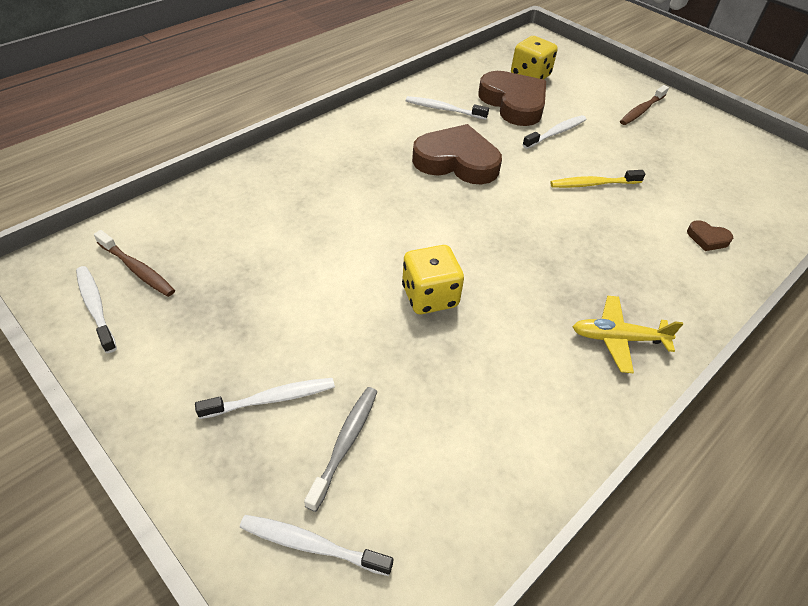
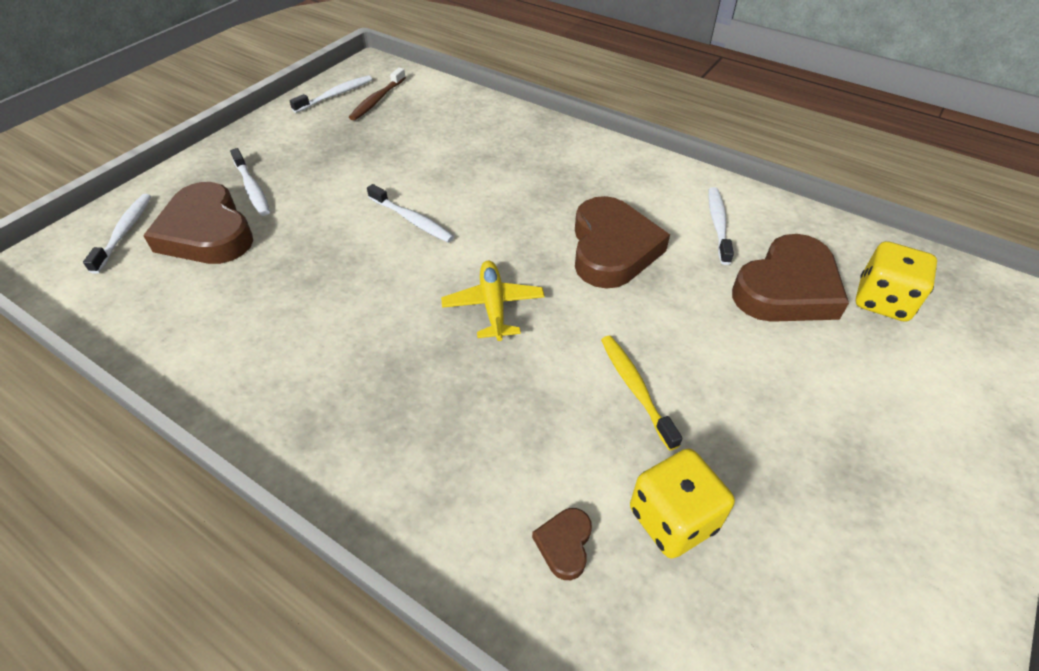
camera: 80 degrees right, 0 degrees up
grey toothbrush [304,387,377,512] -> brown heart [143,182,253,264]
yellow dice [402,245,464,314] -> yellow dice moved to [630,449,735,559]
white toothbrush [522,115,586,149] -> white toothbrush moved to [367,184,454,243]
yellow plane [573,296,683,373] -> yellow plane moved to [441,261,545,341]
brown toothbrush [620,85,669,125] -> none

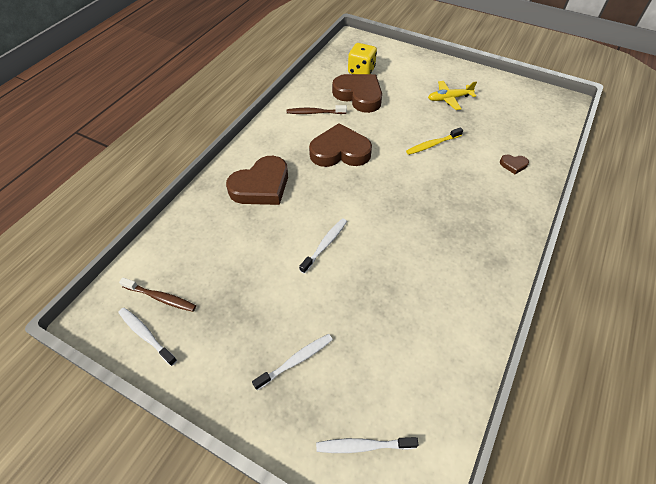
camera: 95 degrees left, 5 degrees up
brown heart [143,182,253,264] -> brown heart moved to [226,156,288,205]
yellow plane [441,261,545,341] -> yellow plane moved to [428,81,477,110]
yellow dice [630,449,735,559] -> none
white toothbrush [708,187,734,265] -> brown toothbrush [287,105,347,114]

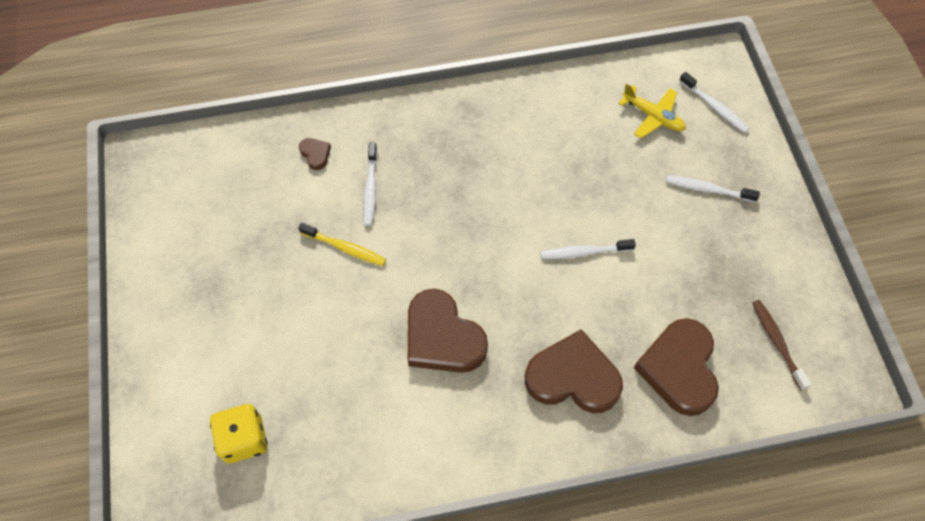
camera: 130 degrees left, 10 degrees up
white toothbrush [118,308,177,366] -> white toothbrush moved to [363,143,377,226]
brown toothbrush [287,105,347,114] -> none
brown heart [332,74,382,113] -> brown heart moved to [634,318,719,416]
yellow plane [428,81,477,110] -> yellow plane moved to [618,83,686,138]

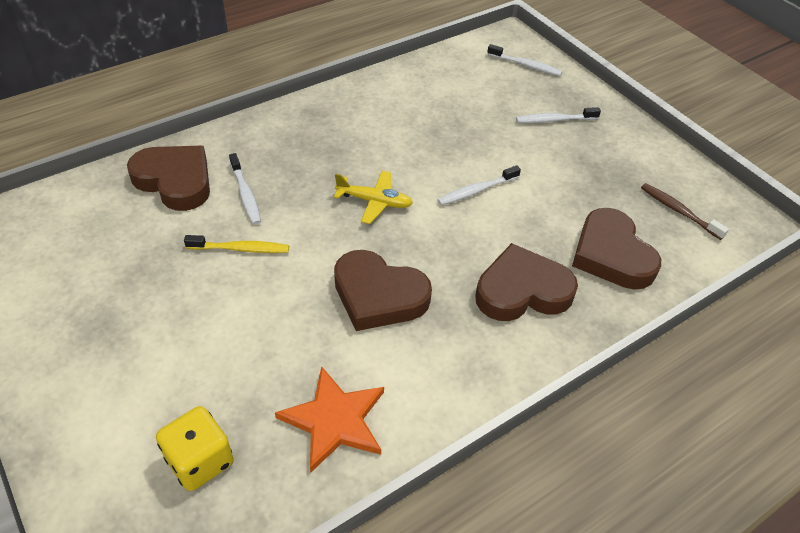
camera: 25 degrees left, 15 degrees down
brown heart [299,138,331,170] -> brown heart [127,146,210,211], size x2.33
yellow plane [618,83,686,138] -> yellow plane moved to [334,171,413,224]
none -> orange star [275,366,384,472]

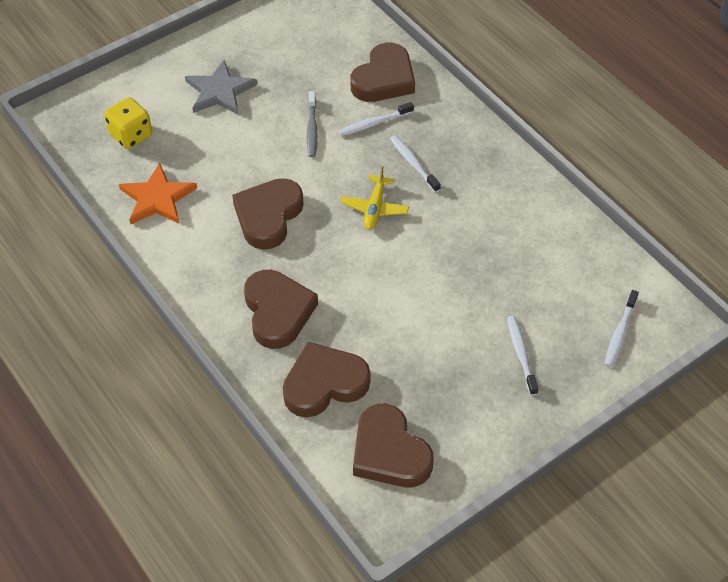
camera: 90 degrees right, 5 degrees up
yellow toothbrush [184,235,289,253] -> grey toothbrush [306,91,318,157]
white toothbrush [437,165,521,205] -> white toothbrush moved to [390,135,441,193]
brown toothbrush [641,183,729,240] -> brown heart [353,404,434,487]
none -> grey star [185,60,257,115]

